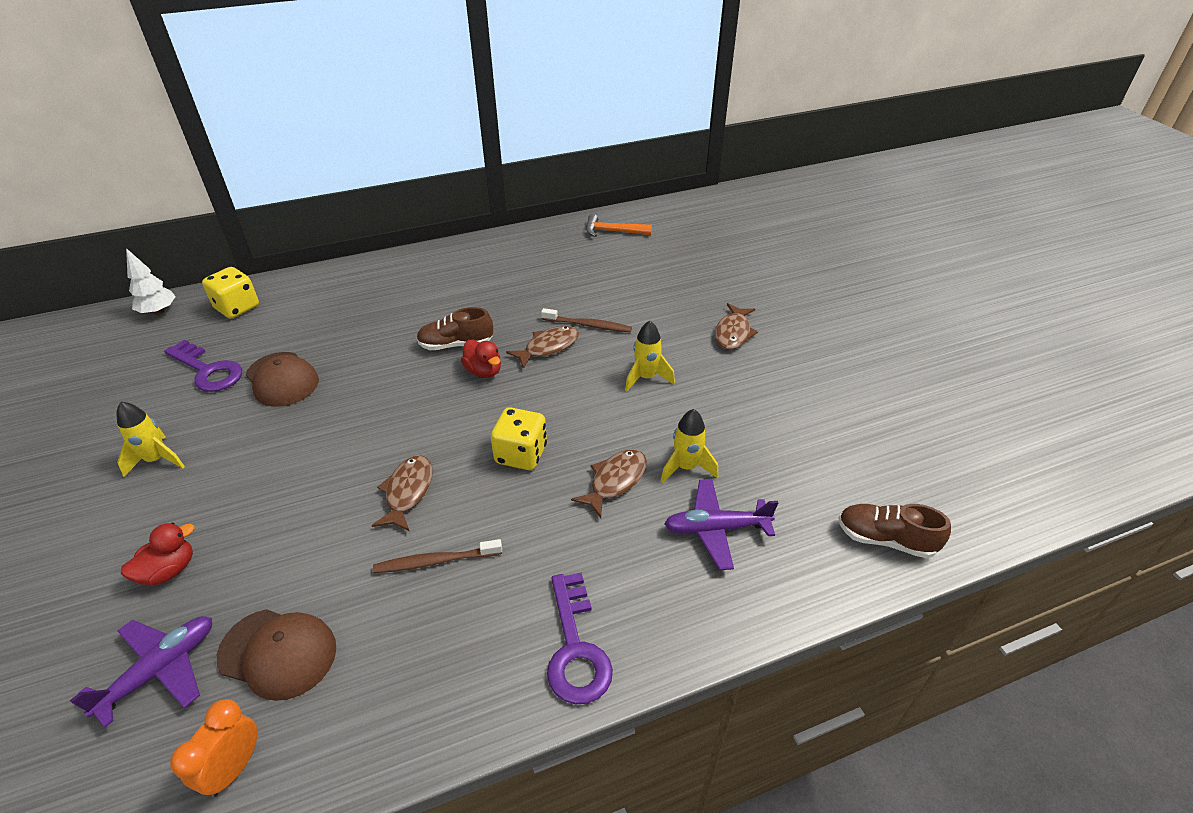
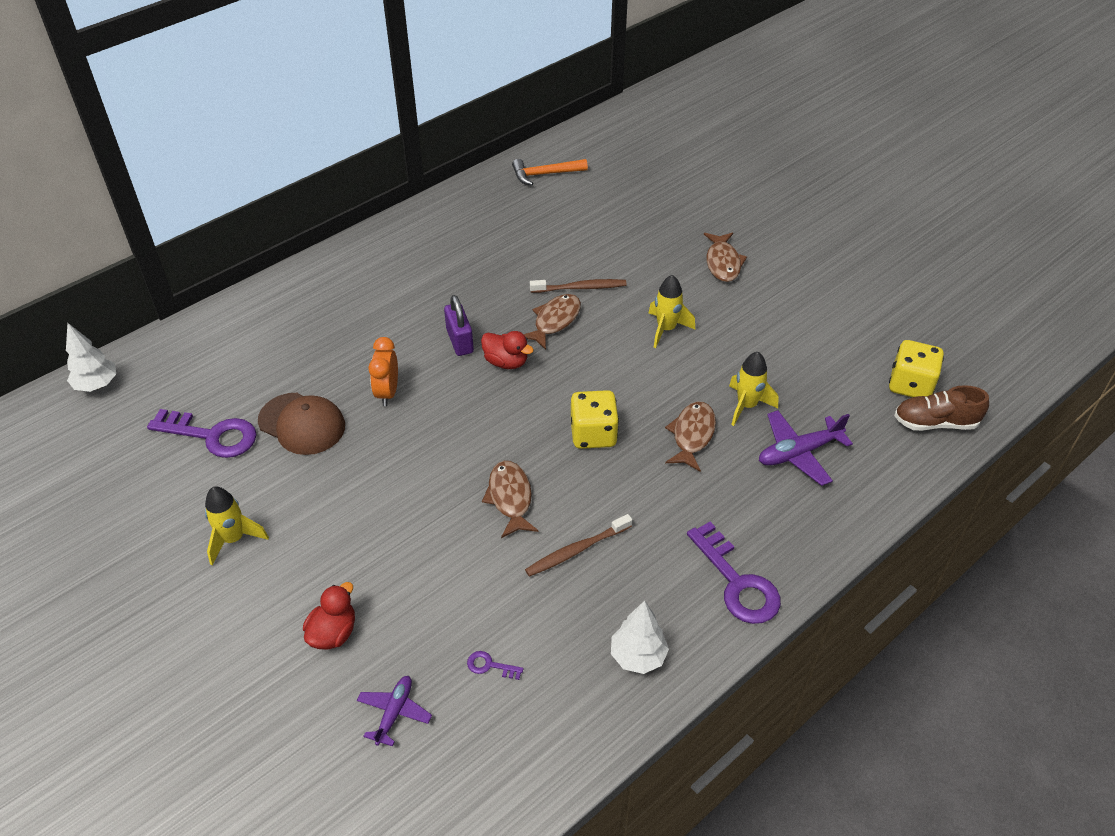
camera: 20 degrees left, 5 degrees up
purple plane [70,616,212,728] -> purple plane [357,676,432,746], size x0.64
orange clock [170,699,258,797] -> orange clock moved to [368,337,398,406]
yellow dice [202,267,259,318] -> yellow dice moved to [889,340,944,397]
brown cap [217,609,336,701] -> purple key [467,651,523,680]
brown shoe [417,307,493,350] -> purple padlock [444,295,474,356]
none -> white tree [611,600,669,674]

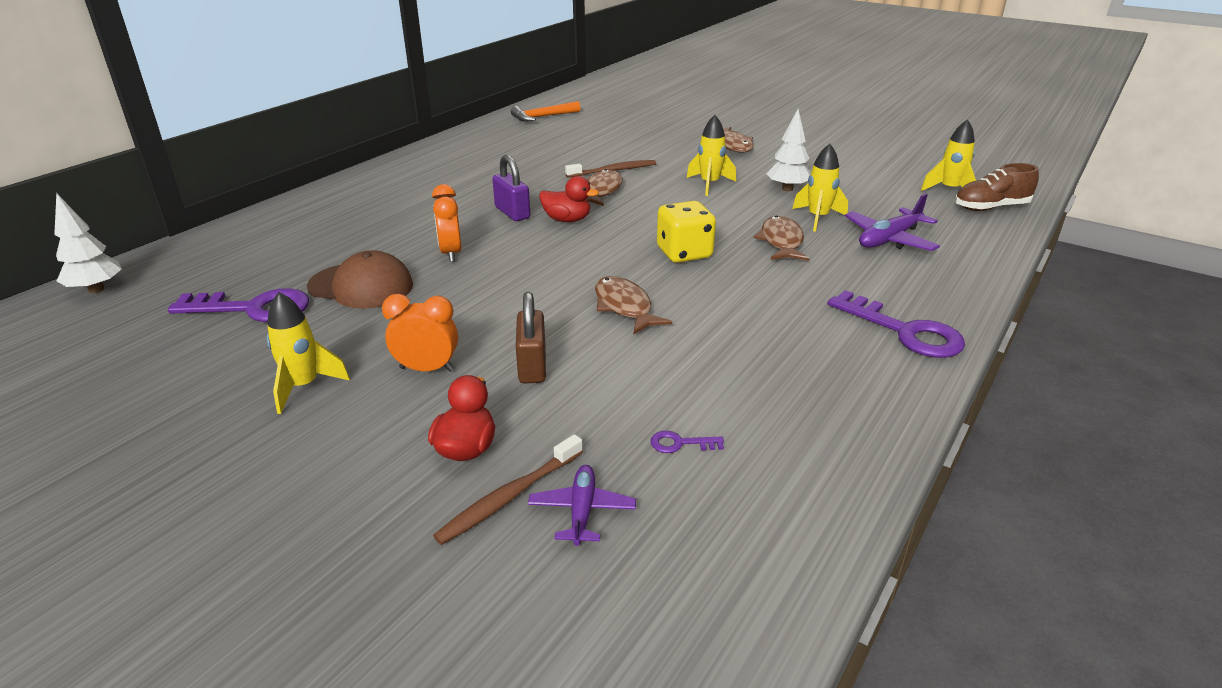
camera: 15 degrees left, 15 degrees down
brown toothbrush [525,514,632,577] -> brown toothbrush moved to [433,434,583,545]
white tree [611,600,669,674] -> white tree moved to [766,109,811,191]
yellow dice [889,340,944,397] -> yellow rocket [921,119,976,191]
none -> orange clock [382,294,458,372]
none -> brown padlock [516,292,546,383]

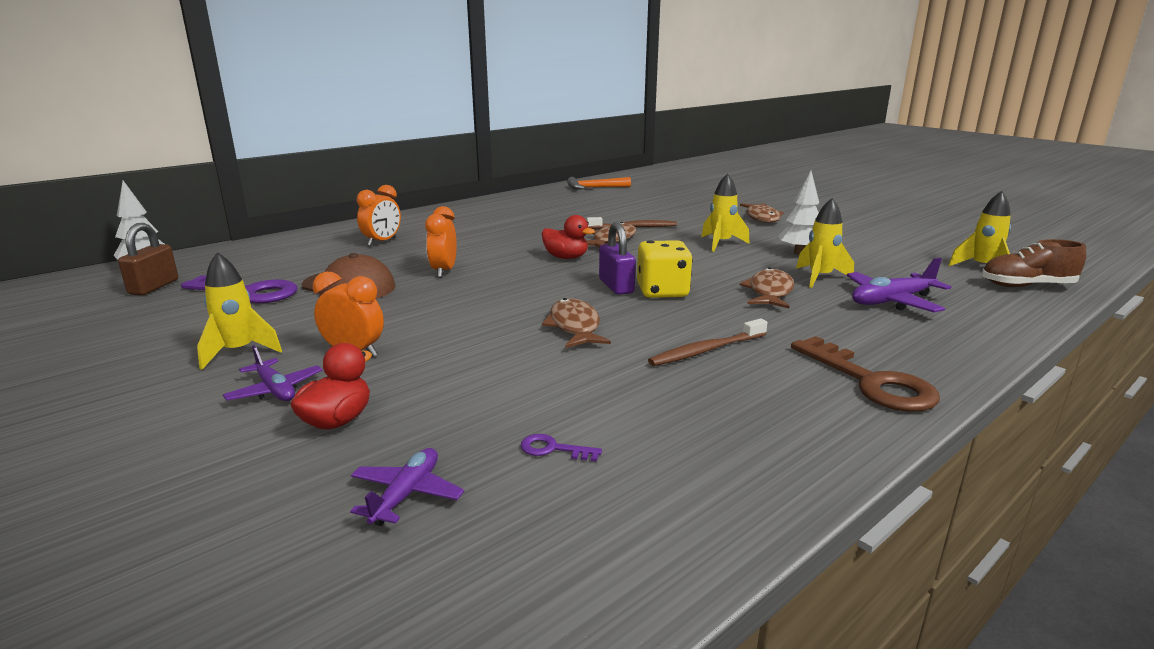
camera: 15 degrees right, 10 degrees down
brown toothbrush [433,434,583,545] -> brown toothbrush moved to [648,318,768,366]
purple padlock [492,155,530,221] -> purple padlock moved to [599,222,636,295]
brown padlock [516,292,546,383] -> brown padlock moved to [118,223,178,295]
purple key [827,290,965,358] -> brown key [791,336,940,412]
none -> purple plane [223,345,322,401]
none -> orange clock [357,185,401,246]

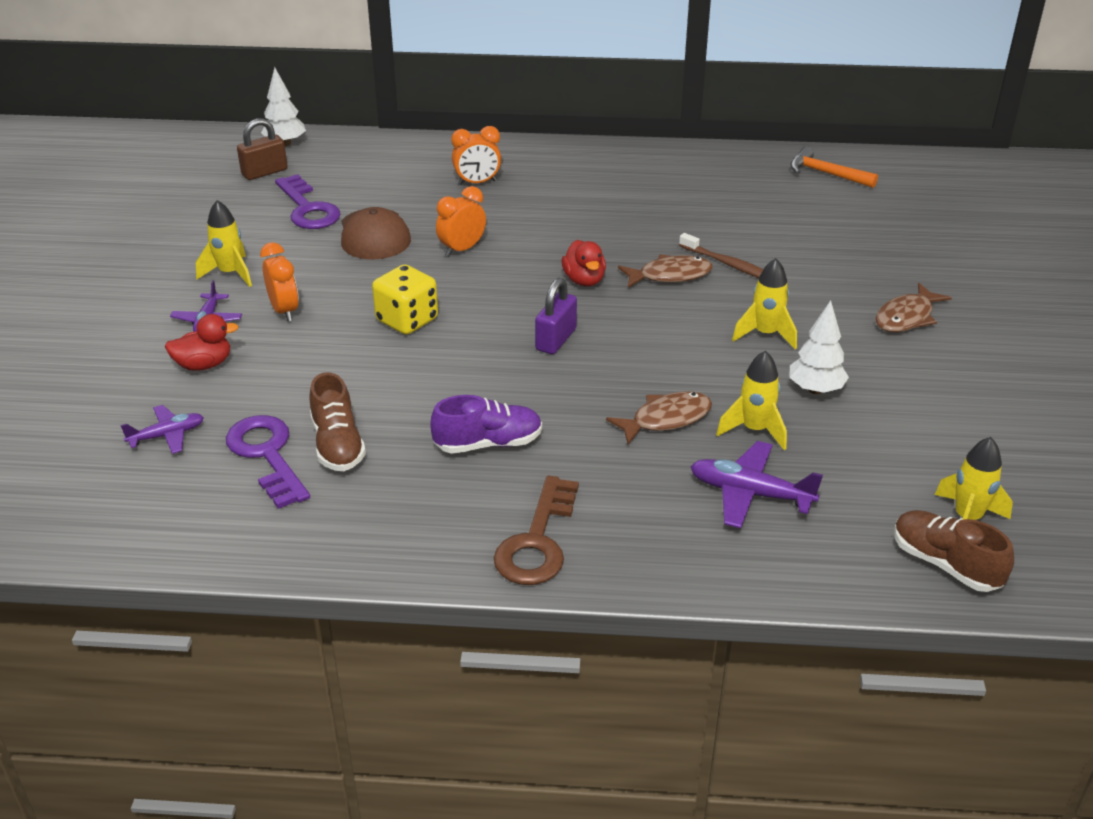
camera: 45 degrees right, 15 degrees up
purple key [521,434,602,462] -> purple key [226,415,310,509], size x2.34
brown fish [542,298,611,348] -> none
yellow dice [637,240,693,298] -> yellow dice moved to [372,264,438,335]
brown toothbrush [648,318,768,366] -> purple shoe [430,395,542,454]
none -> brown shoe [309,372,366,471]

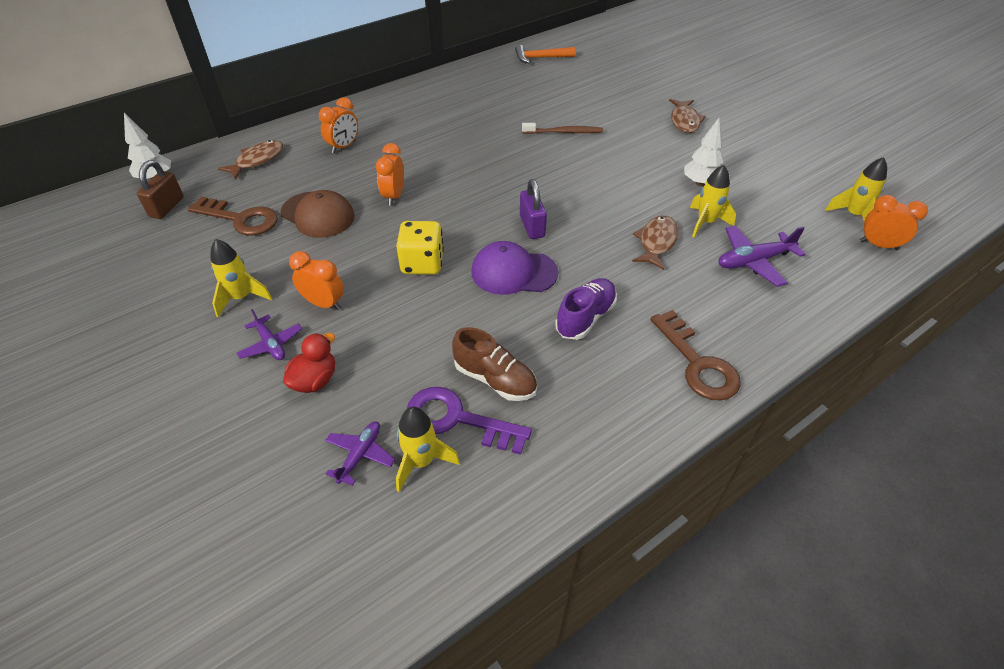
camera: 40 degrees left, 10 degrees up
purple key [275,174,341,229] -> brown key [188,196,278,236]
red duck [562,240,606,286] -> none
brown fish [618,254,713,288] -> brown fish moved to [218,140,283,180]
yellow rocket [732,258,797,349] -> yellow rocket moved to [396,407,460,492]
brown shoe [894,510,1014,592] -> orange clock [860,195,928,250]
none -> purple cap [472,241,558,295]

